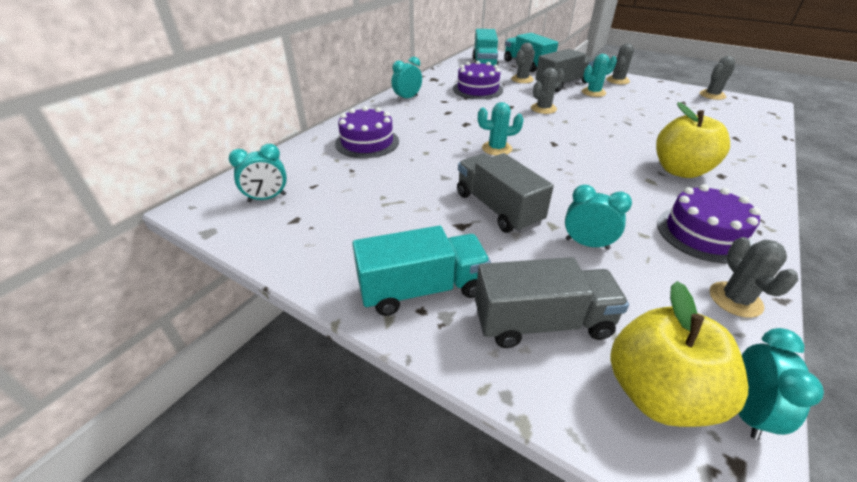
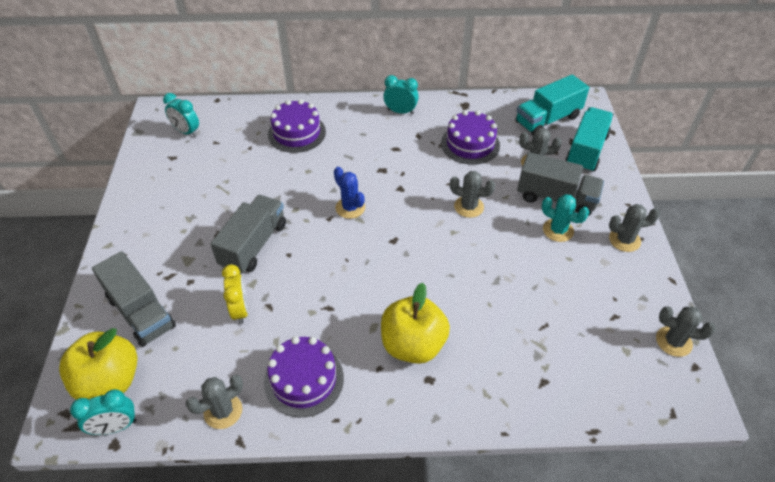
camera: 55 degrees right, 10 degrees up
turquoise truck [352,226,491,316] -> none
turquoise cactus [478,102,524,156] -> blue cactus [334,167,365,219]
turquoise clock [565,185,632,250] -> yellow clock [222,264,248,324]

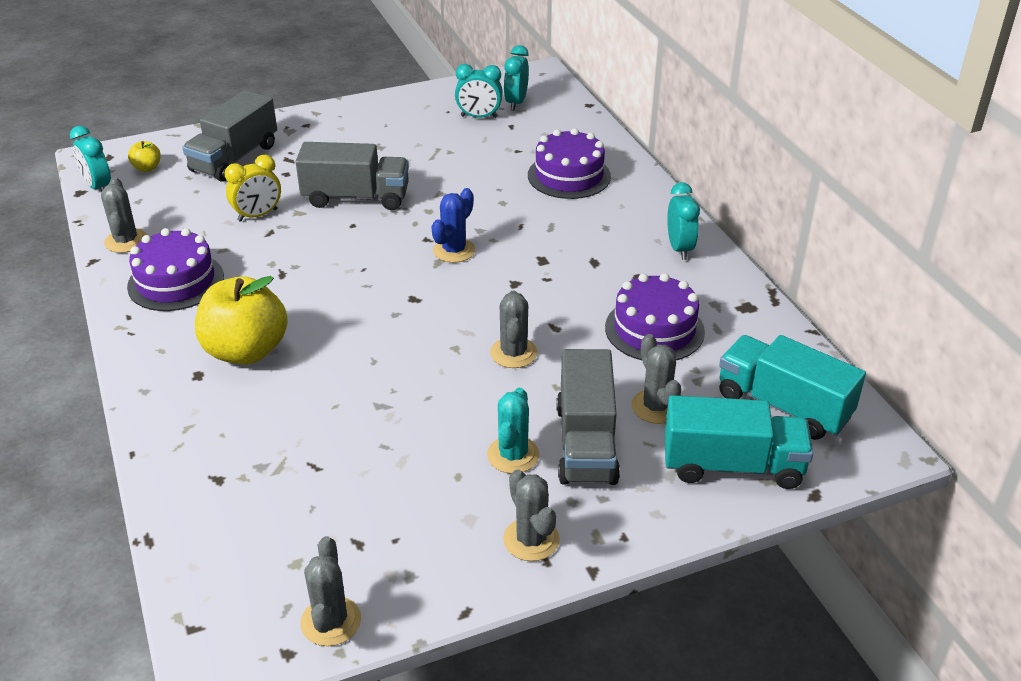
camera: 70 degrees right, 10 degrees down
yellow apple [59,328,138,400] -> yellow apple [128,141,161,172], size x0.43
grey cactus [186,375,243,429] -> grey cactus turned 45 degrees clockwise [101,177,147,253]
none -> turquoise clock [455,64,503,118]

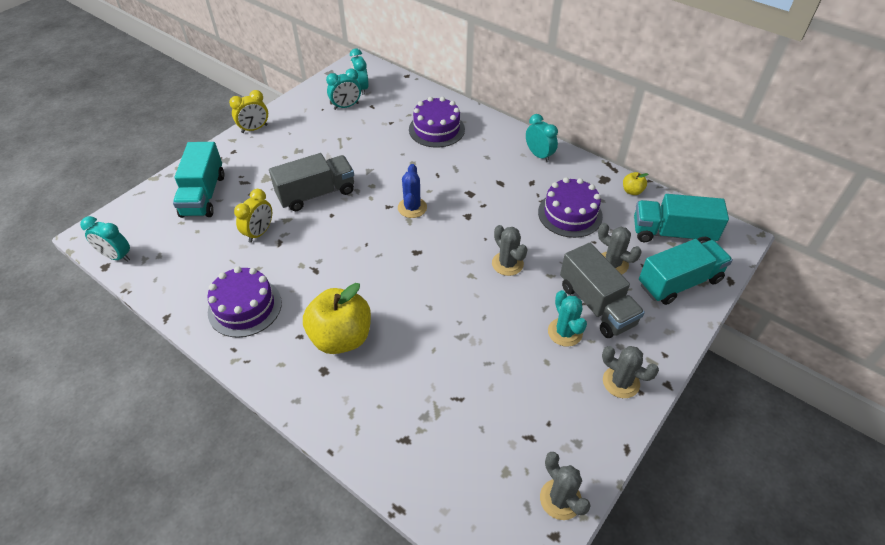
camera: 30 degrees left, 10 degrees up
grey cactus [101,177,147,253] -> none
yellow apple [128,141,161,172] -> yellow apple moved to [623,172,648,195]
grey truck [182,90,277,182] -> turquoise truck [173,142,224,218]
none -> yellow clock [229,90,268,133]

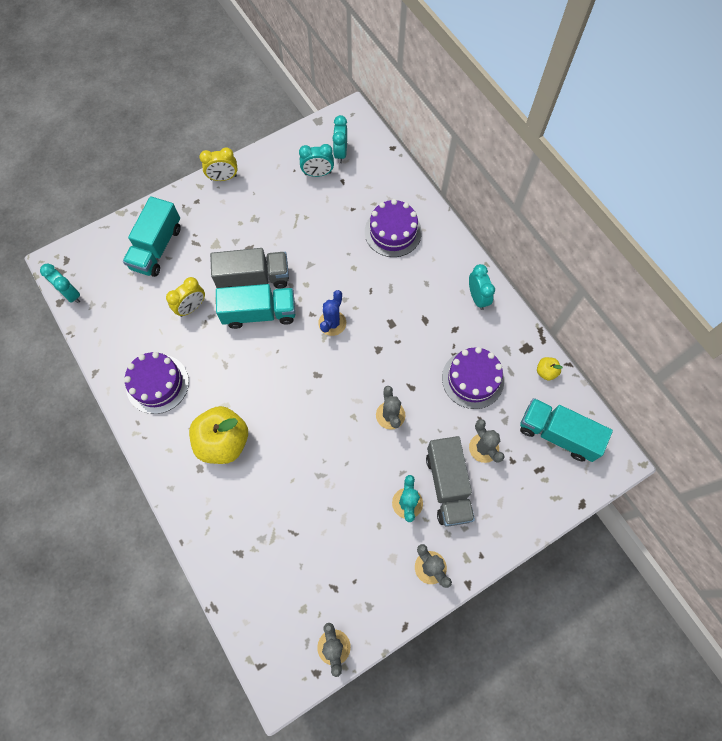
camera: 20 degrees right, 20 degrees up
turquoise truck [639,239,733,305] -> turquoise truck moved to [216,284,295,329]

